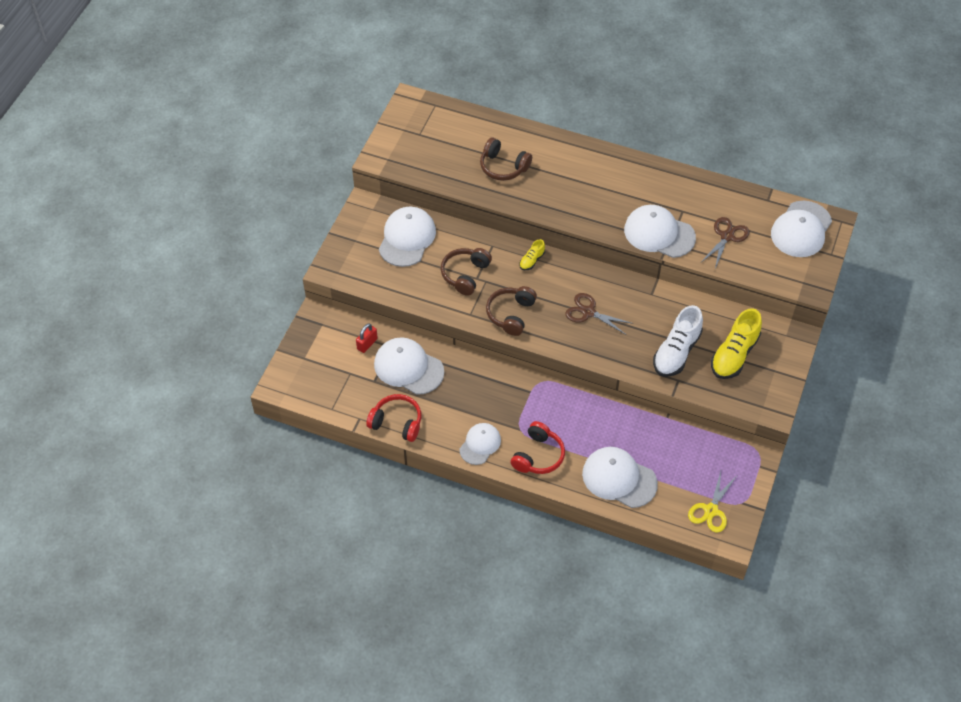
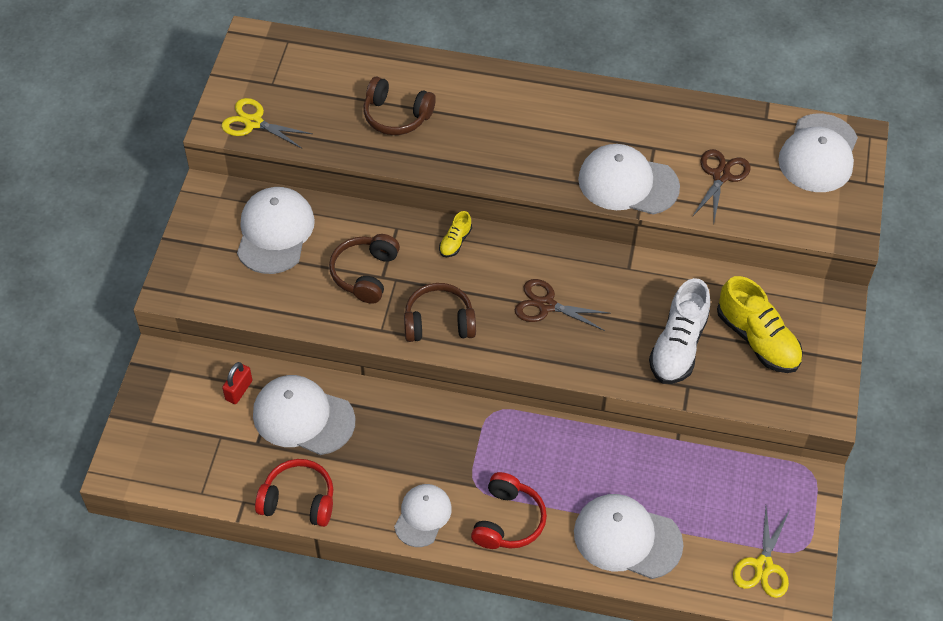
camera: 10 degrees left, 0 degrees up
brown headphones [486,286,537,336] -> brown headphones turned 75 degrees clockwise [404,283,476,342]
yellow shoe [711,308,762,379] -> yellow shoe turned 60 degrees counterclockwise [717,276,803,373]
none -> yellow scissors [222,98,313,148]

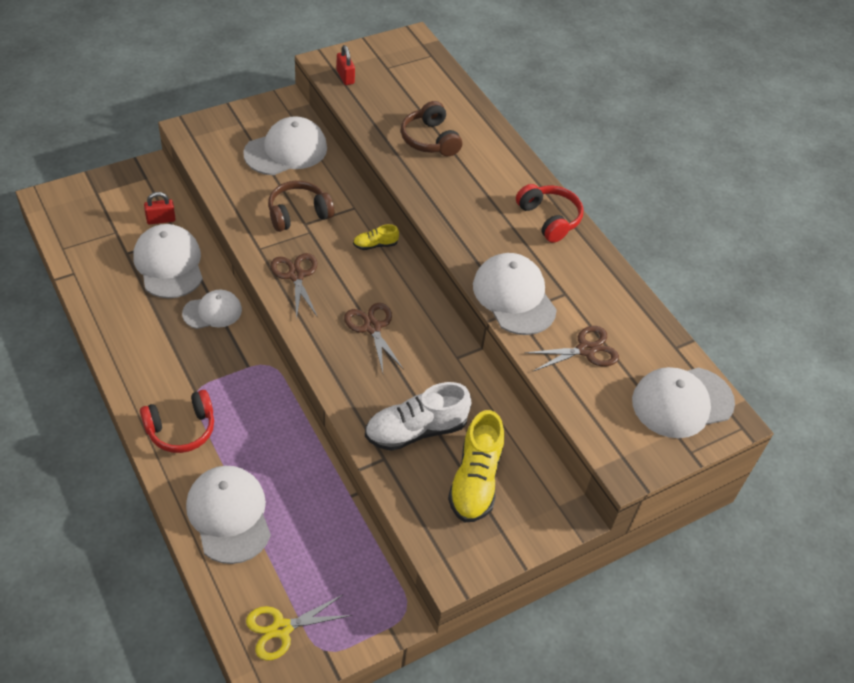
camera: 45 degrees right, 5 degrees down
yellow scissors [222,98,313,148] -> red padlock [337,45,355,85]
red headphones [255,459,334,527] -> red headphones moved to [516,184,584,243]
white cap [394,484,452,547] -> white cap moved to [182,290,242,329]
brown headphones [404,283,476,342] -> brown scissors [270,253,318,320]

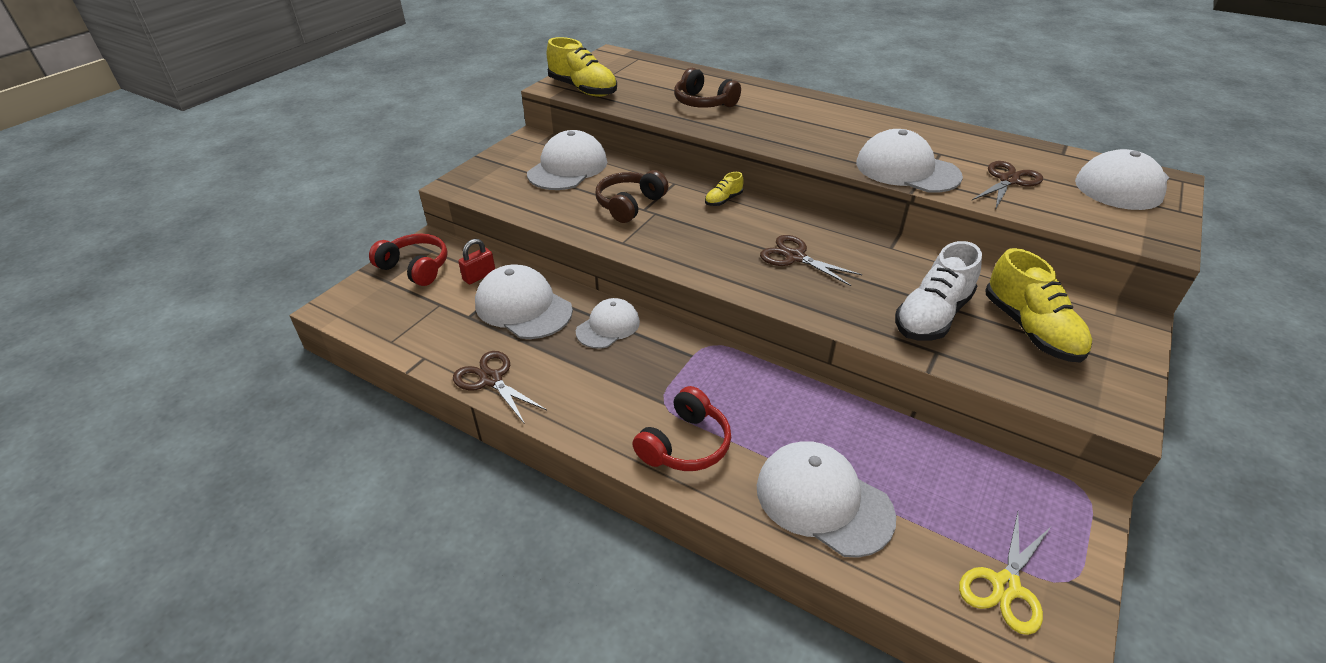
camera: 25 degrees left, 10 degrees down
brown scissors [270,253,318,320] -> brown scissors moved to [453,351,547,424]
red padlock [337,45,355,85] -> yellow shoe [547,37,617,97]
red headphones [516,184,584,243] -> red headphones moved to [369,234,448,286]

